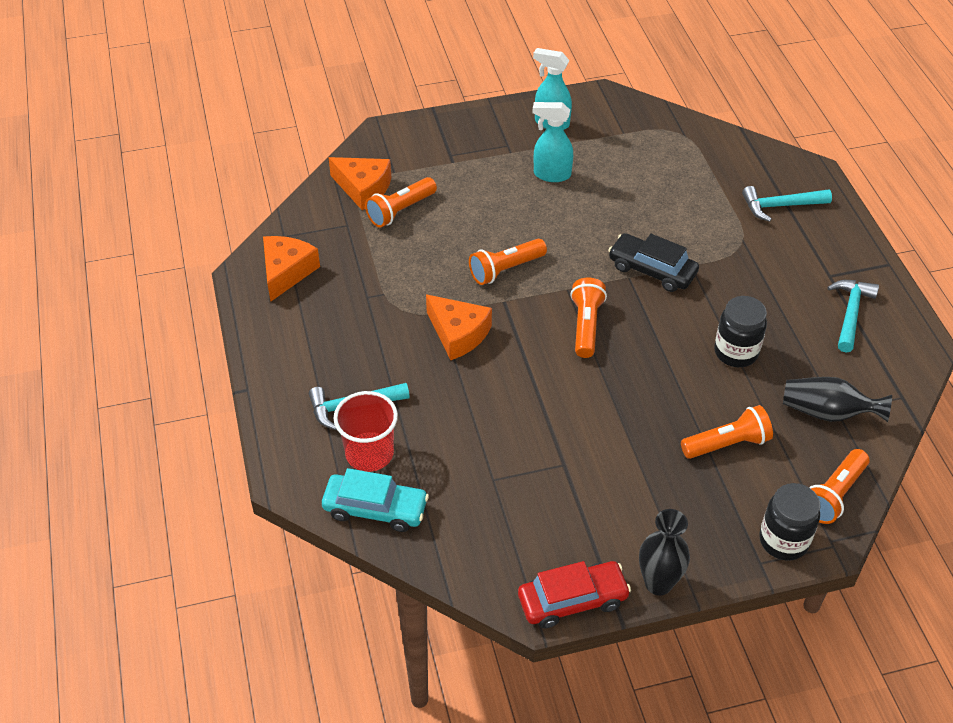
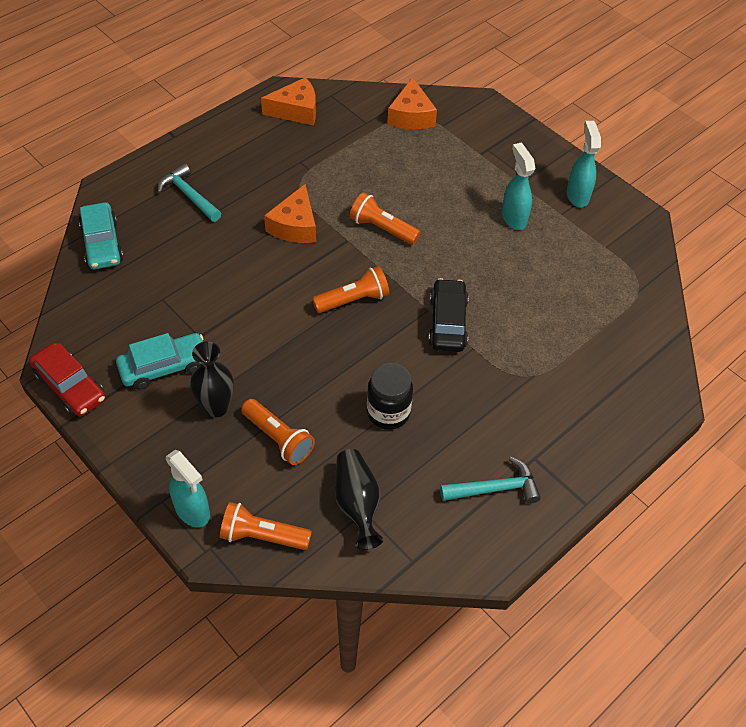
camera: 60 degrees right, 5 degrees up
red cup [334,391,398,472] -> none
orange flashlight [365,177,437,228] -> none
black vase [639,509,690,596] -> black vase moved to [190,341,234,417]
turquoise hammer [742,186,832,222] -> none
black jar [759,483,820,561] -> turquoise spray bottle [166,450,210,527]
none -> turquoise car [116,333,203,390]

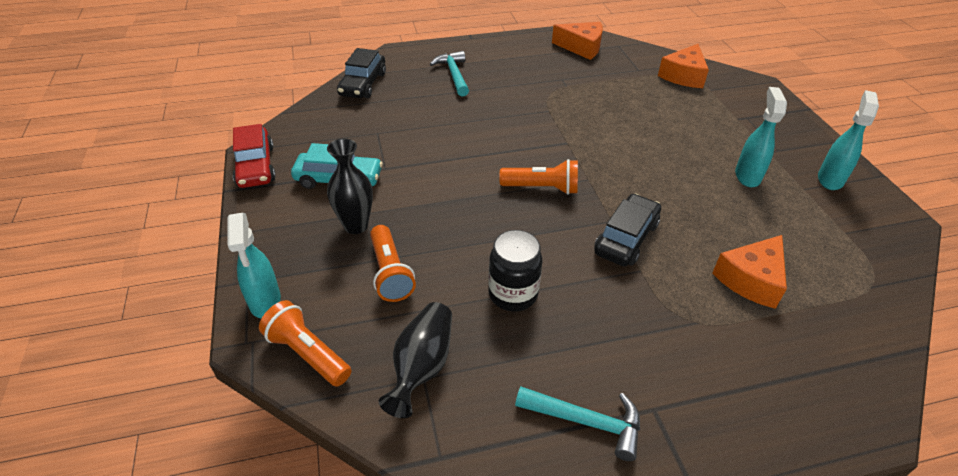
camera: 30 degrees right, 10 degrees down
turquoise car [79,202,123,269] -> black car [337,48,386,98]
orange cheese [264,184,316,243] -> orange cheese moved to [712,235,787,309]
orange flashlight [350,192,421,245] -> none

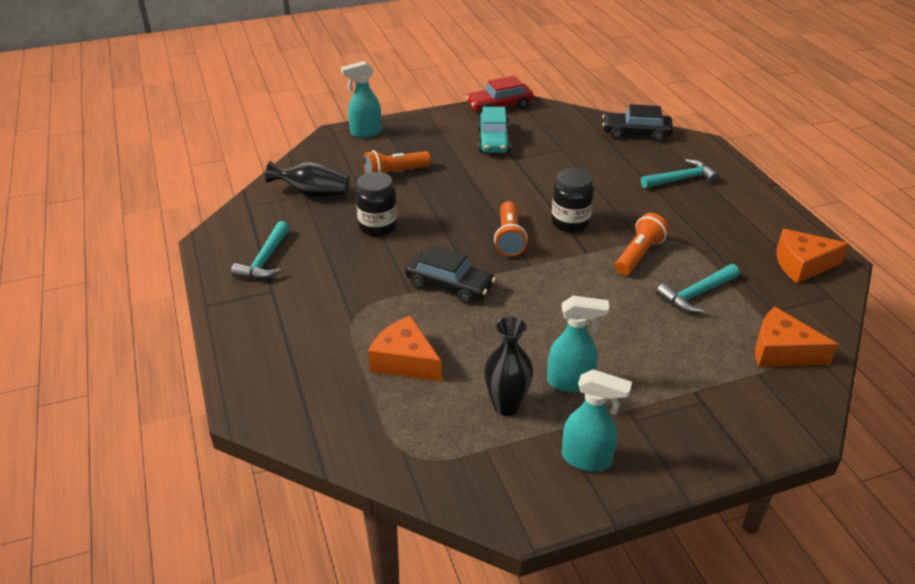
camera: 85 degrees right, 5 degrees down
orange flashlight [259,300,351,387] -> orange flashlight moved to [615,213,669,275]
black vase [327,138,373,234] -> black vase moved to [484,316,533,416]
orange cheese [552,22,603,60] -> orange cheese turned 75 degrees clockwise [776,229,849,283]
none -> black jar [551,168,594,233]
none -> turquoise hammer [656,264,739,313]

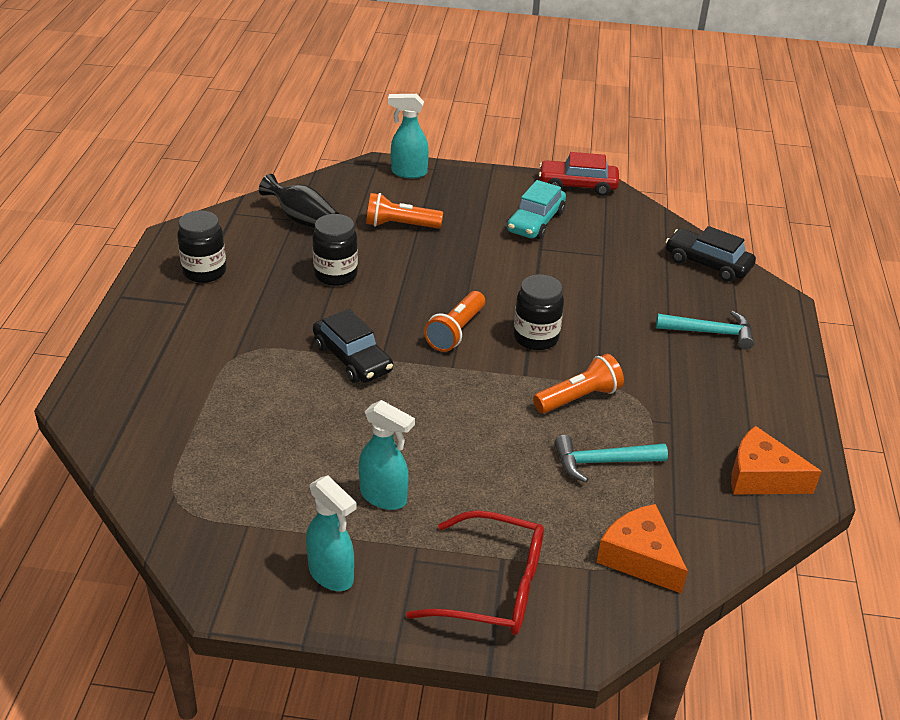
camera: 25 degrees right, 0 degrees up
turquoise hammer [231,221,290,280] -> black jar [177,210,226,283]
orange cheese [368,315,442,381] -> none
black vase [484,316,533,416] -> none
none -> red glasses [406,510,544,635]

